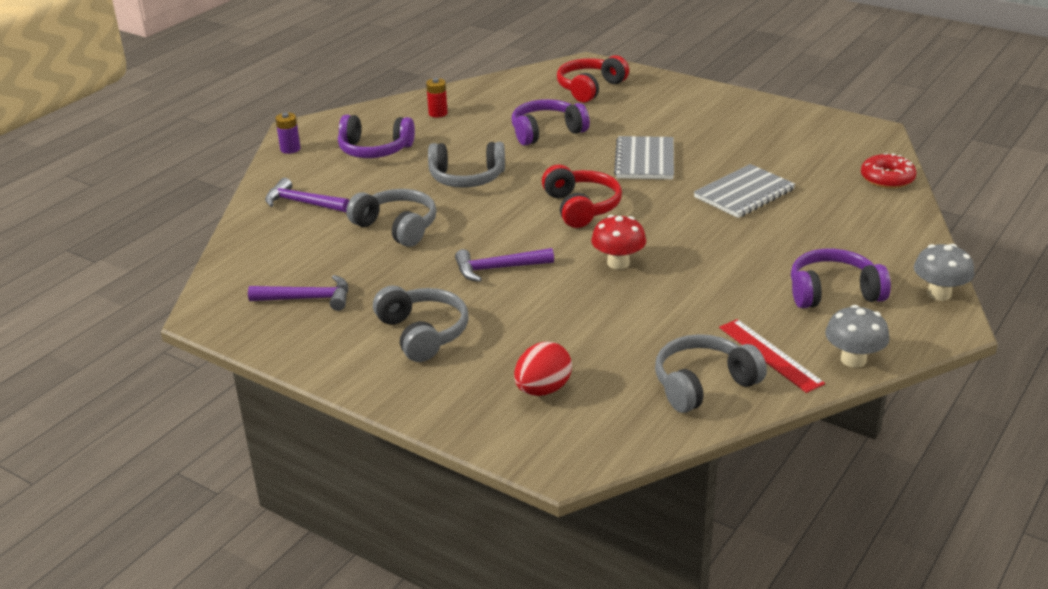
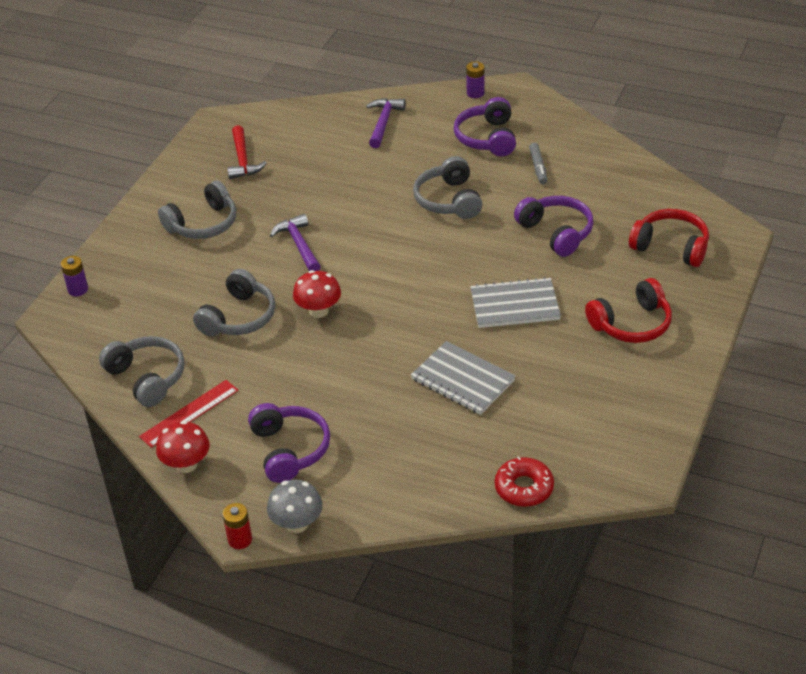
camera: 80 degrees right, 10 degrees up
purple hammer [248,275,348,311] -> red hammer [227,125,266,179]
grey headphones [346,189,437,247] -> grey headphones moved to [193,269,275,337]
red battery [426,78,448,118] -> red battery moved to [222,503,252,549]
red egg [514,342,572,396] -> none
red headphones [542,165,622,228] -> red headphones moved to [585,278,672,343]
grey mushroom [825,305,890,368] -> red mushroom [156,421,210,473]
none -> purple battery [61,256,88,296]
none -> grey marker [529,143,548,184]

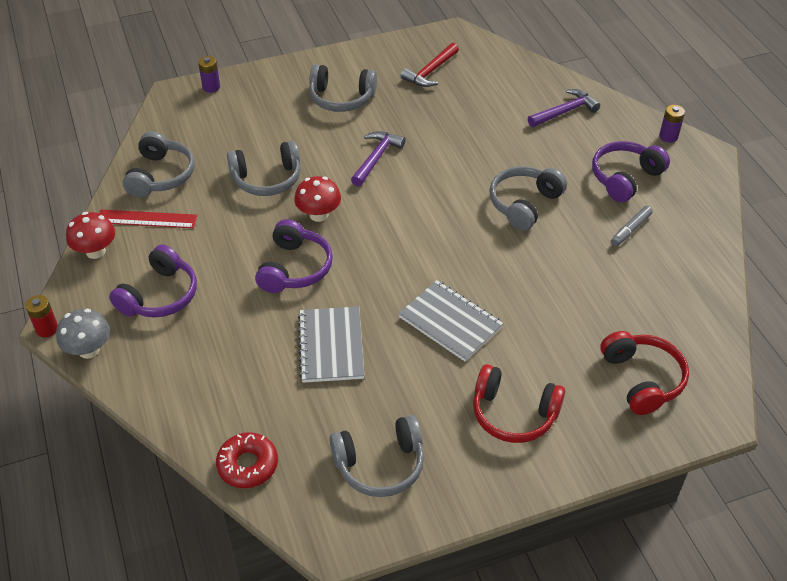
camera: 45 degrees right, 5 degrees up
purple headphones [514,196,593,257] -> purple headphones moved to [255,219,333,293]
none -> grey headphones [329,415,424,497]

